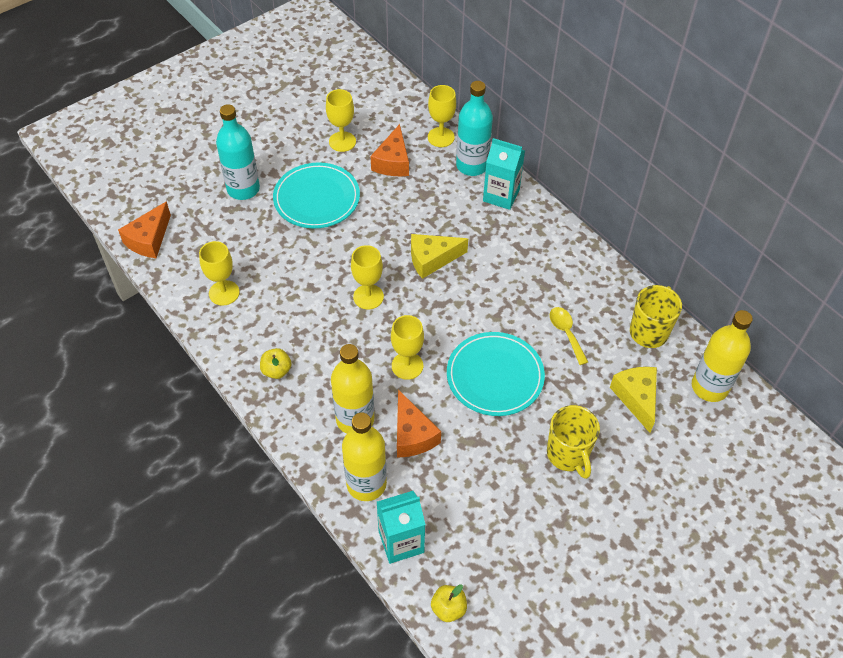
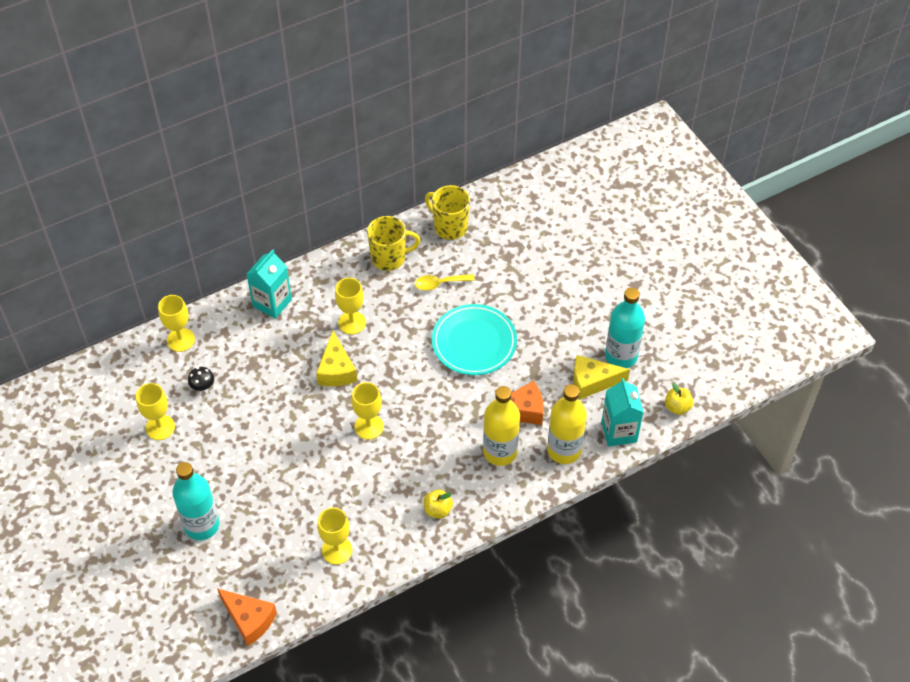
camera: 80 degrees left, 0 degrees up
turquoise plate [273,162,360,228] -> none
orange cheese [371,124,409,176] -> black mushroom [188,367,214,391]
yellow goblet [391,315,424,380] -> yellow goblet moved to [335,278,366,335]
turquoise bottle [456,81,493,176] -> turquoise bottle moved to [605,287,645,368]
yellow mug [547,405,600,479] -> yellow mug moved to [367,216,421,271]
yellow cheese [610,367,657,433] -> yellow cheese moved to [573,355,630,399]
yellow bottle [692,310,753,402] -> none

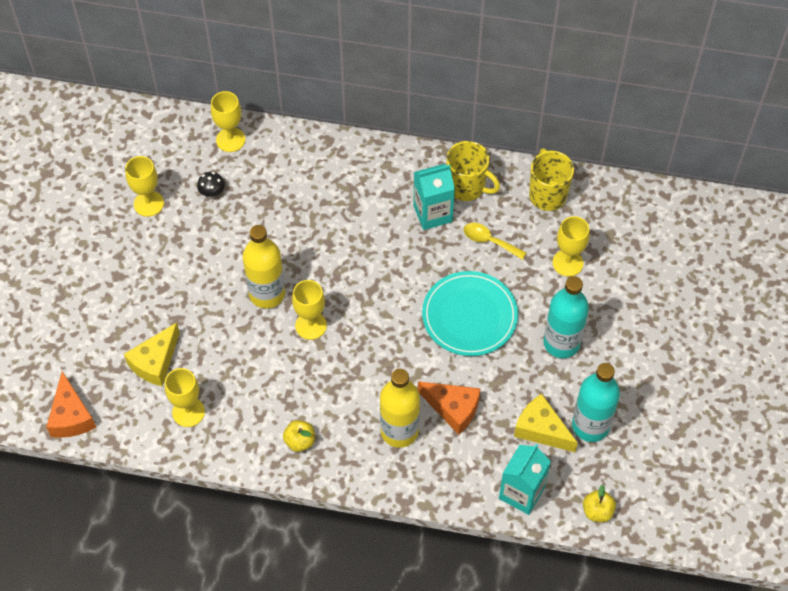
camera: 40 degrees right, 5 degrees up
turquoise bottle [172,462,219,540] -> turquoise bottle moved to [544,276,589,358]
turquoise carton [246,249,292,319] -> turquoise carton moved to [413,164,455,230]
yellow cheese [316,330,357,386] -> yellow cheese moved to [124,323,180,386]
yellow goblet [335,278,366,335] -> yellow goblet moved to [552,216,589,277]
yellow bottle [547,384,587,464] -> yellow bottle moved to [243,225,285,309]

